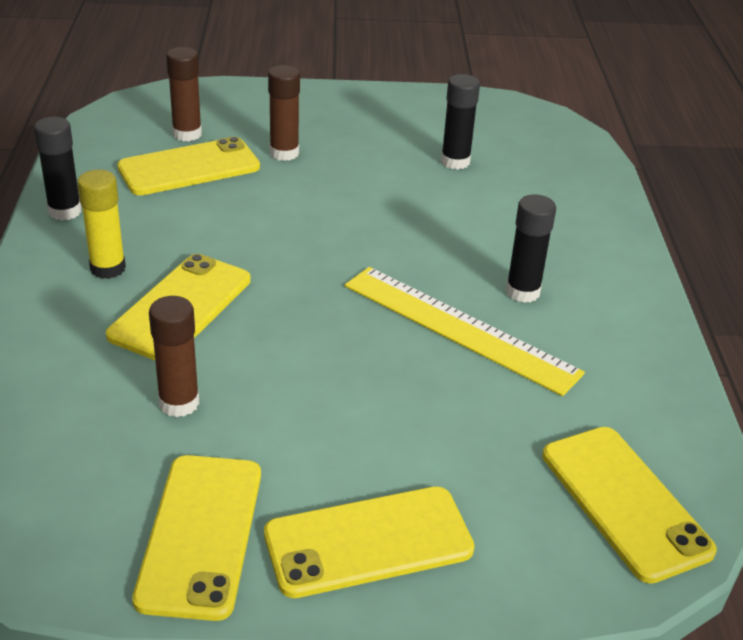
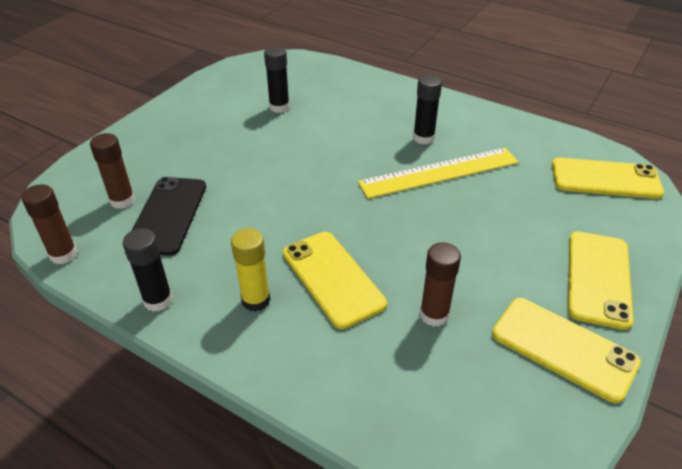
camera: 55 degrees left, 5 degrees up
yellow phone [117,137,260,195] -> black phone [132,177,206,256]
brown glue stick [268,65,300,161] -> brown glue stick moved to [21,184,78,264]

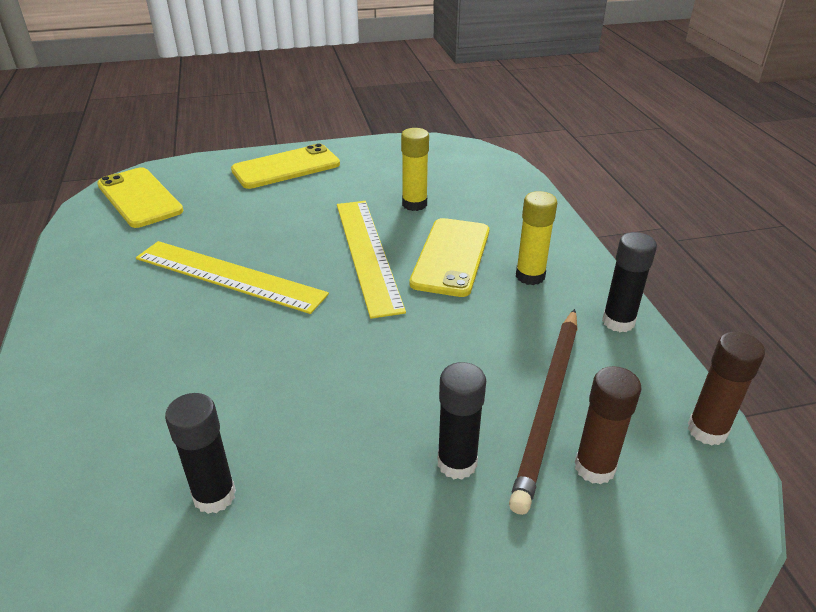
camera: 135 degrees left, 5 degrees down
black phone [132,177,206,256] -> brown pencil [509,309,577,515]
black glue stick [413,75,442,144] -> black glue stick moved to [437,362,486,480]
brown glue stick [420,242,461,327] -> yellow glue stick [401,128,429,211]
yellow phone [492,298,641,403] -> none
none -> yellow ruler [337,201,406,319]

